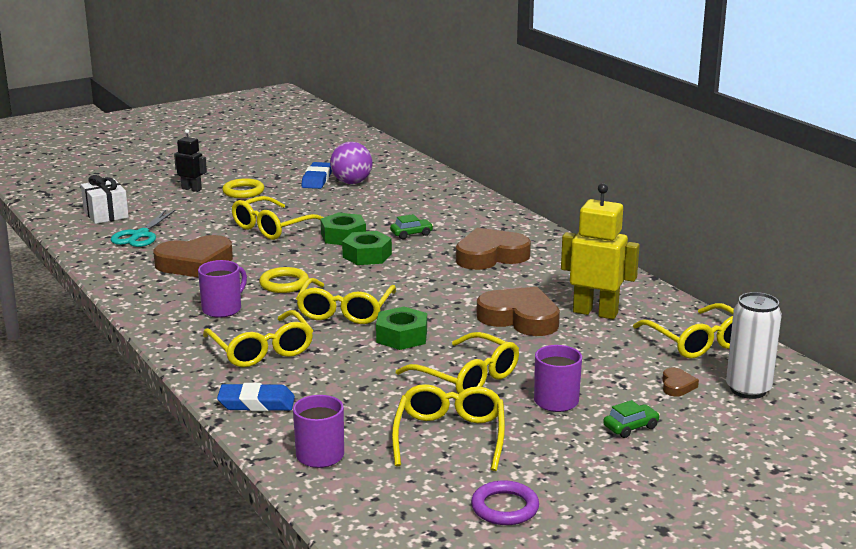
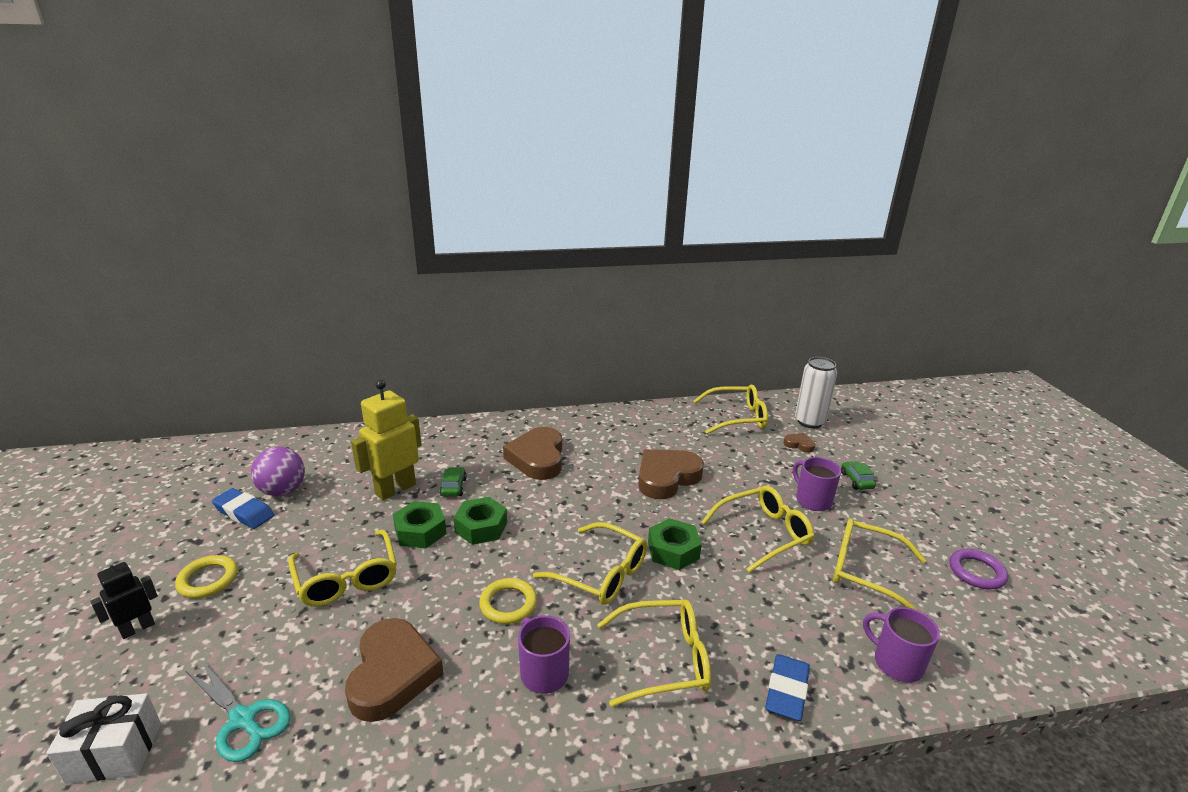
camera: 70 degrees left, 5 degrees up
yellow robot [561,183,640,319] -> yellow robot moved to [351,380,422,500]

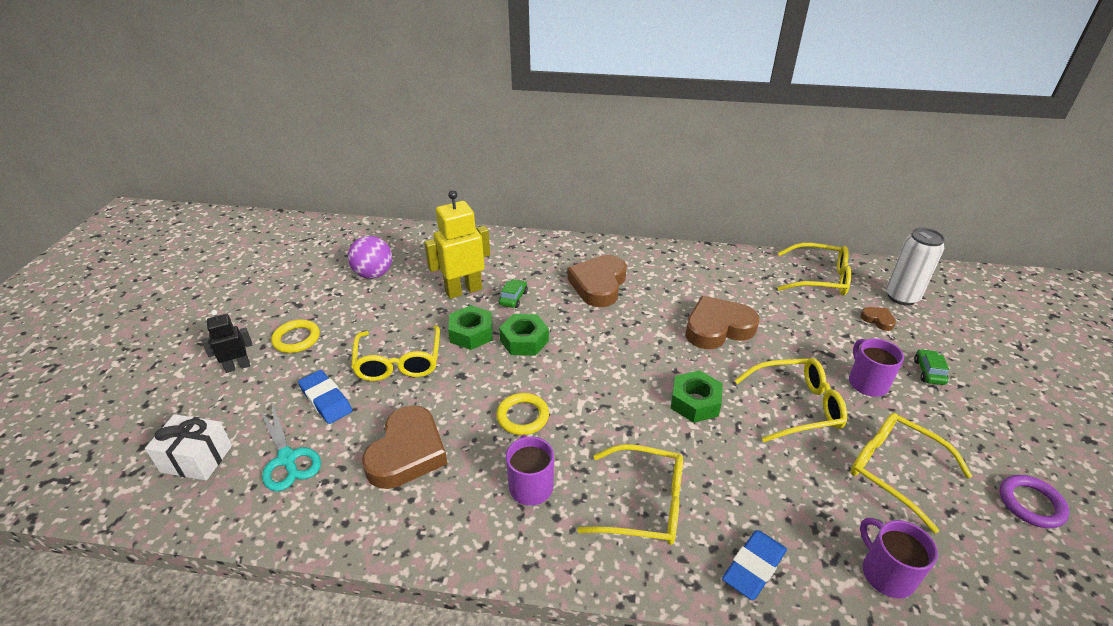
camera: 20 degrees right, 10 degrees up
blue eraser [212,488,274,529] -> blue eraser moved to [298,370,352,424]
yellow glasses [533,522,647,605] -> none

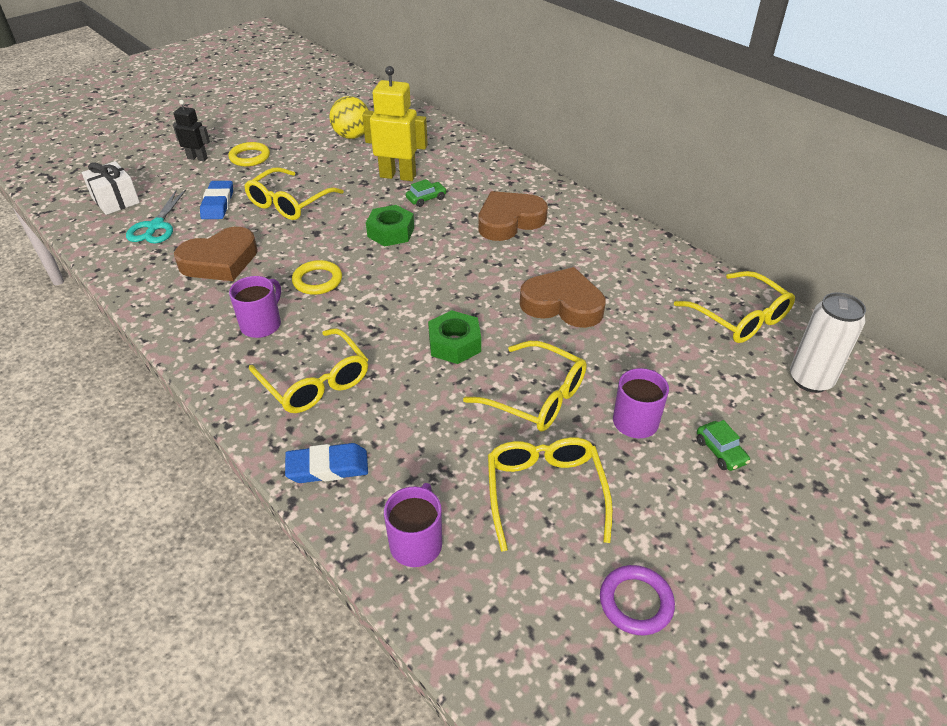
camera: 40 degrees right, 5 degrees up
purple ball [348,236,392,279] -> yellow ball [329,96,369,139]
green nut [448,305,492,350] -> none
brown heart [860,307,896,331] -> none
green car [914,349,949,385] -> green car turned 105 degrees clockwise [697,420,750,471]

